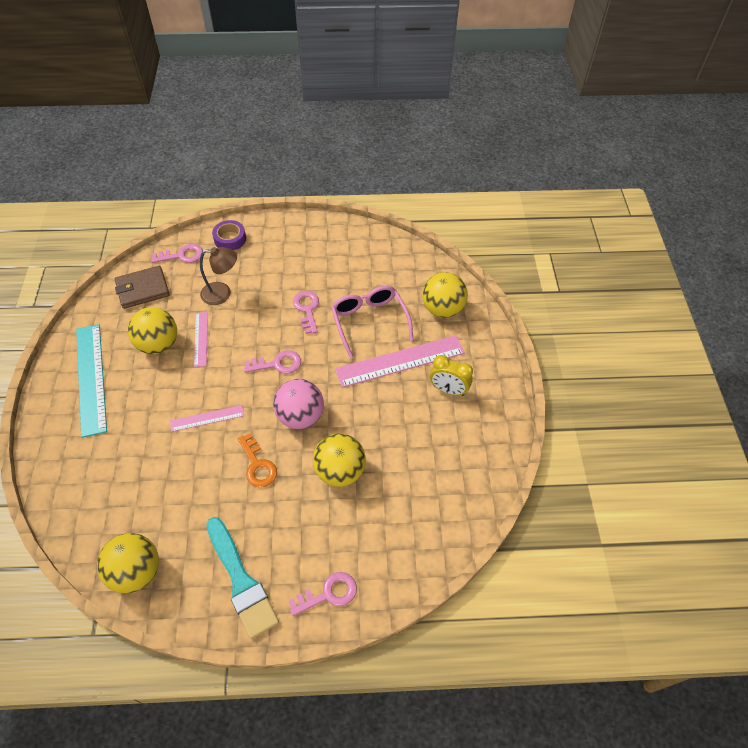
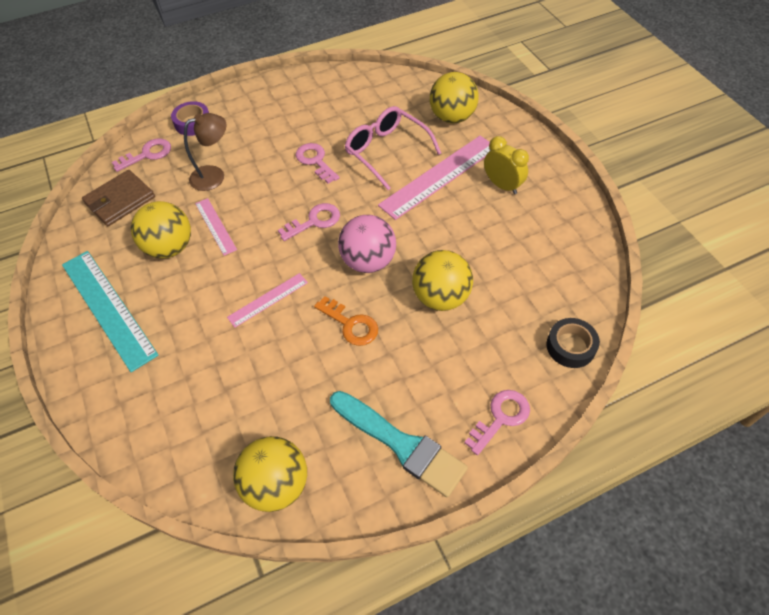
camera: 20 degrees left, 0 degrees up
yellow clock [430,355,473,396] -> yellow clock turned 135 degrees counterclockwise [484,136,529,194]
none -> black tape [547,318,600,368]

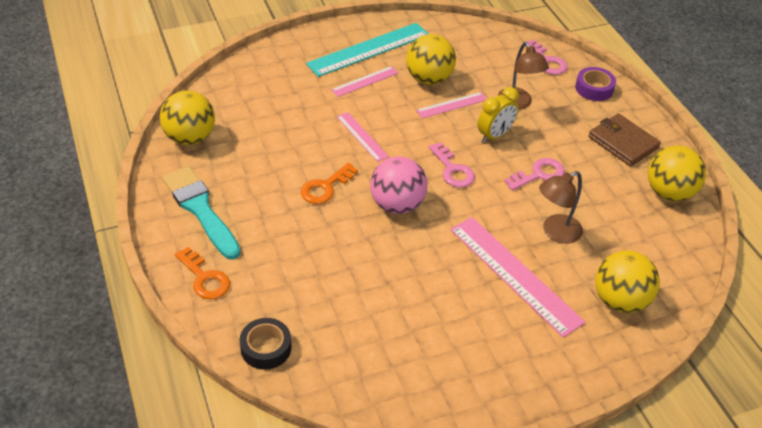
camera: 90 degrees right, 10 degrees down
brown wallet [82,170,155,226] -> brown wallet moved to [588,113,661,167]
turquoise brush [330,391,468,497] -> turquoise brush turned 105 degrees clockwise [162,166,241,260]
pink glasses [344,106,442,190] -> brown lamp [539,171,583,244]
yellow ball [412,250,473,311] -> yellow ball moved to [648,145,706,201]
pink key [464,390,530,455] -> orange key [175,247,230,299]
yellow clock [484,136,529,194] -> yellow clock moved to [477,87,519,143]
none -> pink ruler [331,66,399,97]

